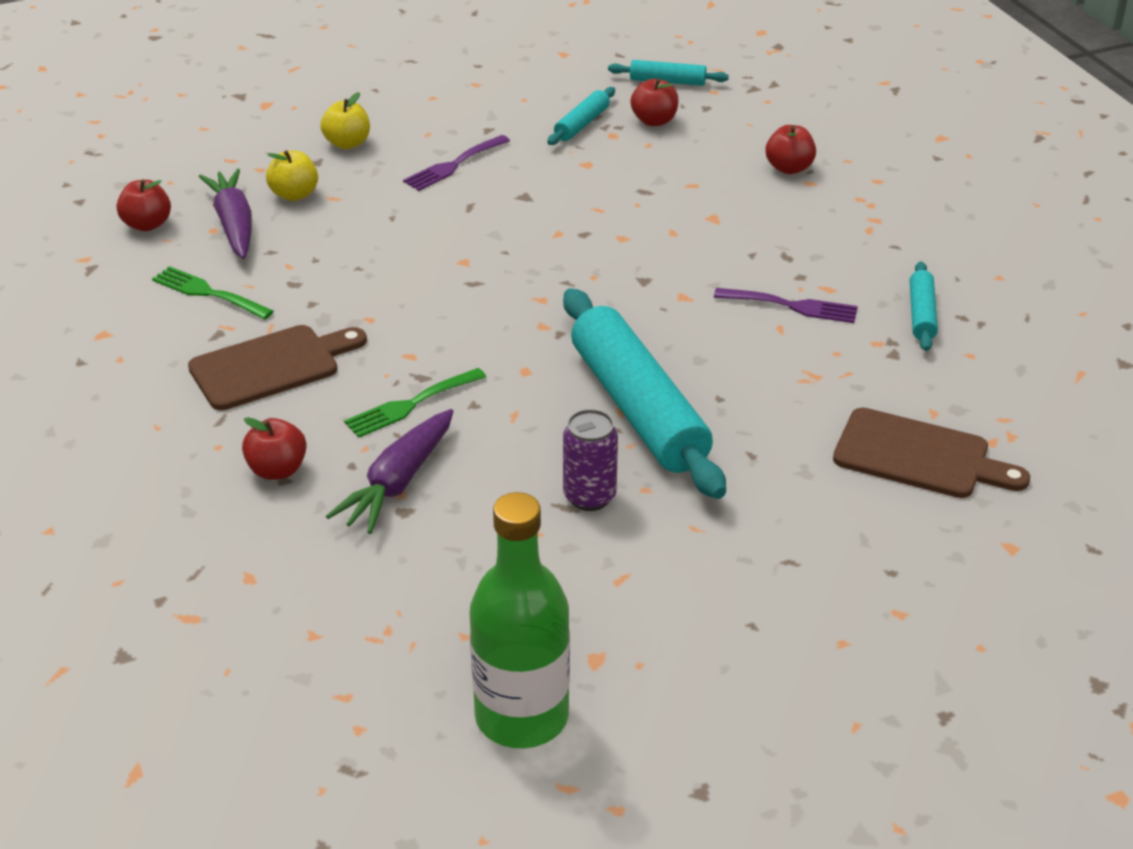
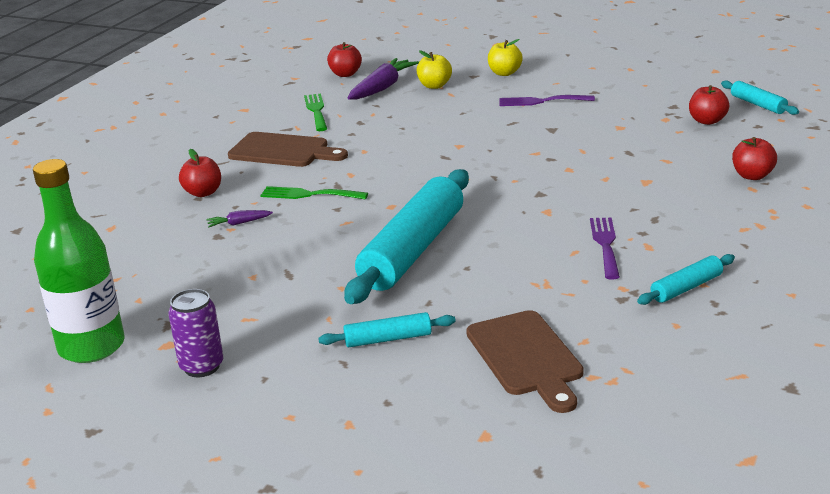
camera: 50 degrees right, 10 degrees down
purple carrot [326,409,454,534] -> purple carrot [206,210,273,227], size x0.48
turquoise rolling pin [547,87,615,145] -> turquoise rolling pin moved to [318,312,456,347]
purple can [563,409,618,511] -> purple can moved to [169,289,223,377]
purple fork [714,288,858,323] -> purple fork turned 150 degrees counterclockwise [590,217,620,279]

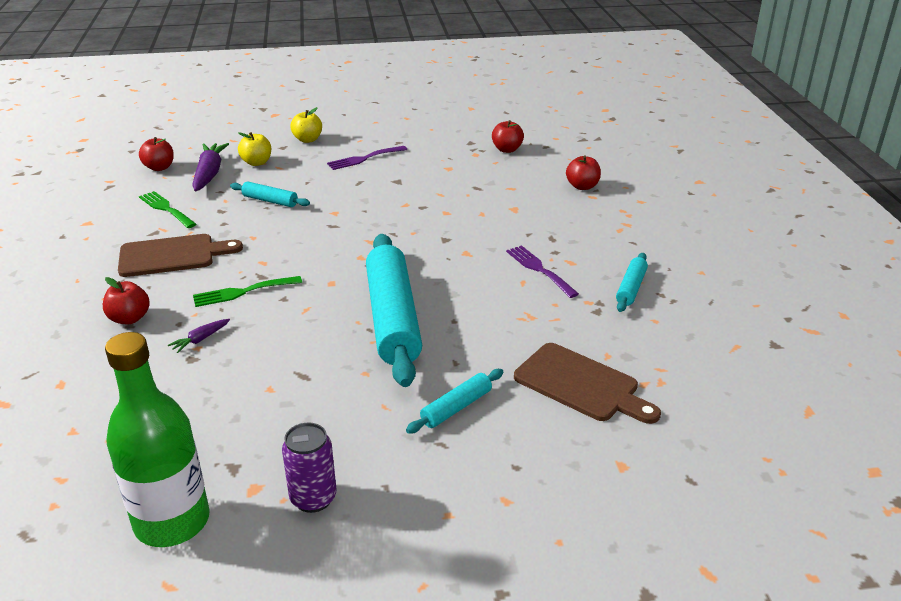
camera: 35 degrees left, 5 degrees up
turquoise rolling pin [721,80,799,115] -> turquoise rolling pin moved to [230,182,310,207]

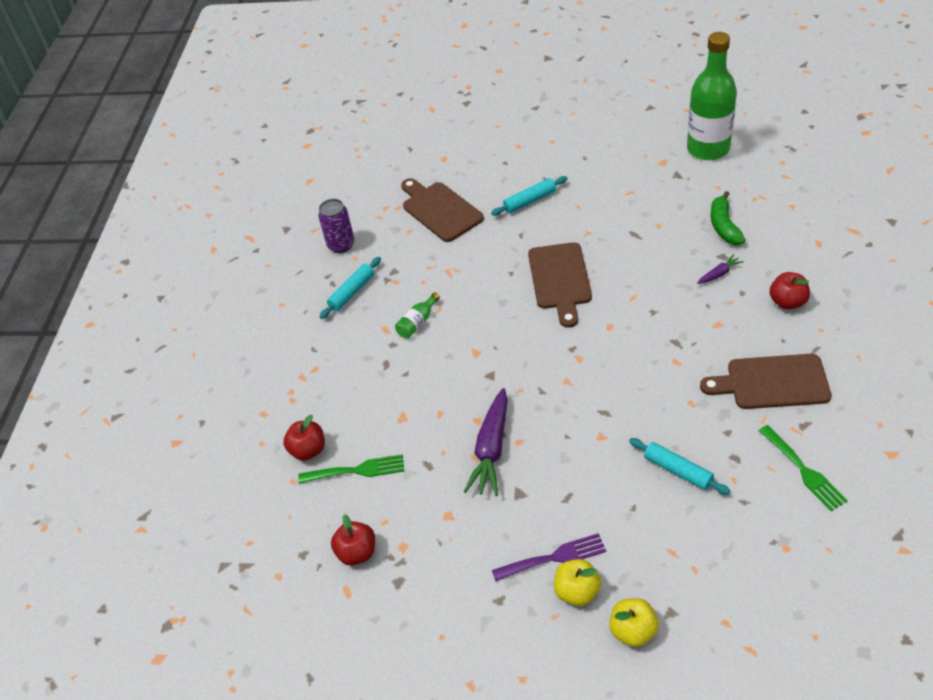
camera: 160 degrees left, 15 degrees up
red apple [139,137,174,171] -> none
purple carrot [192,143,229,191] -> purple carrot moved to [463,388,508,496]
green fork [193,276,302,307] -> green fork moved to [298,454,404,484]
yellow apple [238,132,271,166] -> yellow apple moved to [554,559,601,606]
purple can [282,423,336,513] -> purple can moved to [318,199,354,253]
turquoise rolling pin [366,234,422,387] -> brown cutting board [528,242,592,328]
purple fork [506,245,579,298] -> green bottle [395,293,440,338]
none -> green banana [711,191,745,245]

